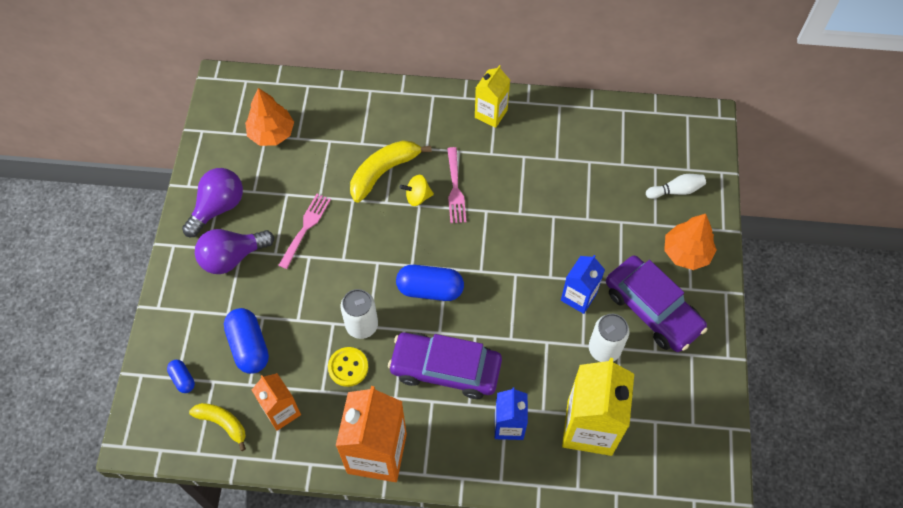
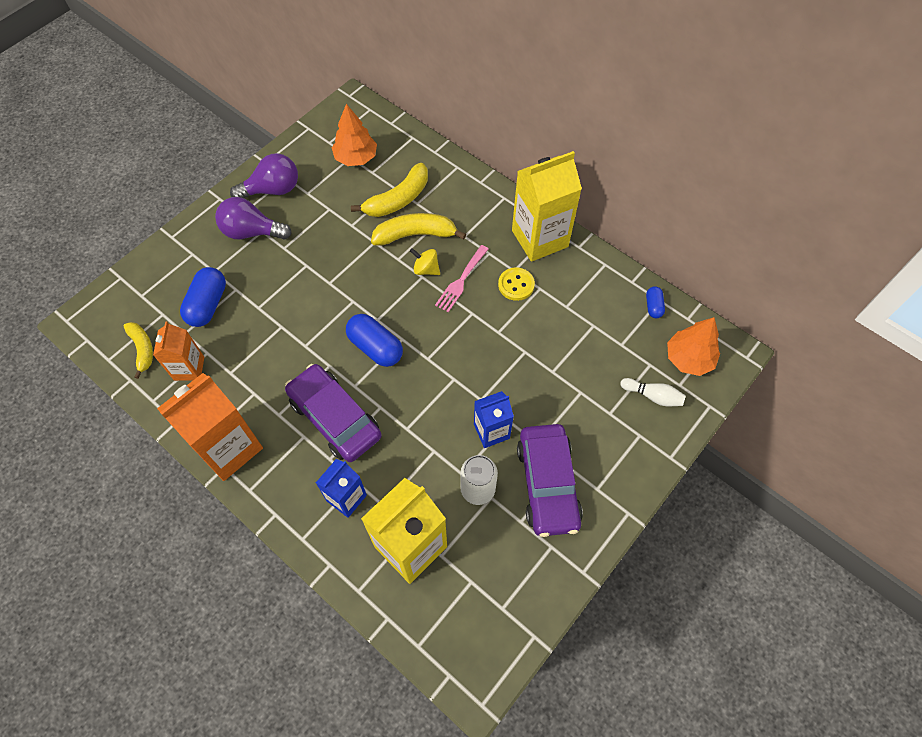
camera: 35 degrees right, 0 degrees up
blue capsule [167,360,195,393] -> blue capsule moved to [646,286,665,318]
pink fork [278,194,331,269] -> none
yellow button [328,347,368,387] -> yellow button moved to [498,268,535,301]
white can [340,289,378,339] -> none
yellow carton [475,65,510,128] -> yellow carton [512,151,582,262], size x1.74
orange tree [664,214,717,270] -> orange tree moved to [667,317,720,376]
none -> yellow banana [351,163,428,217]

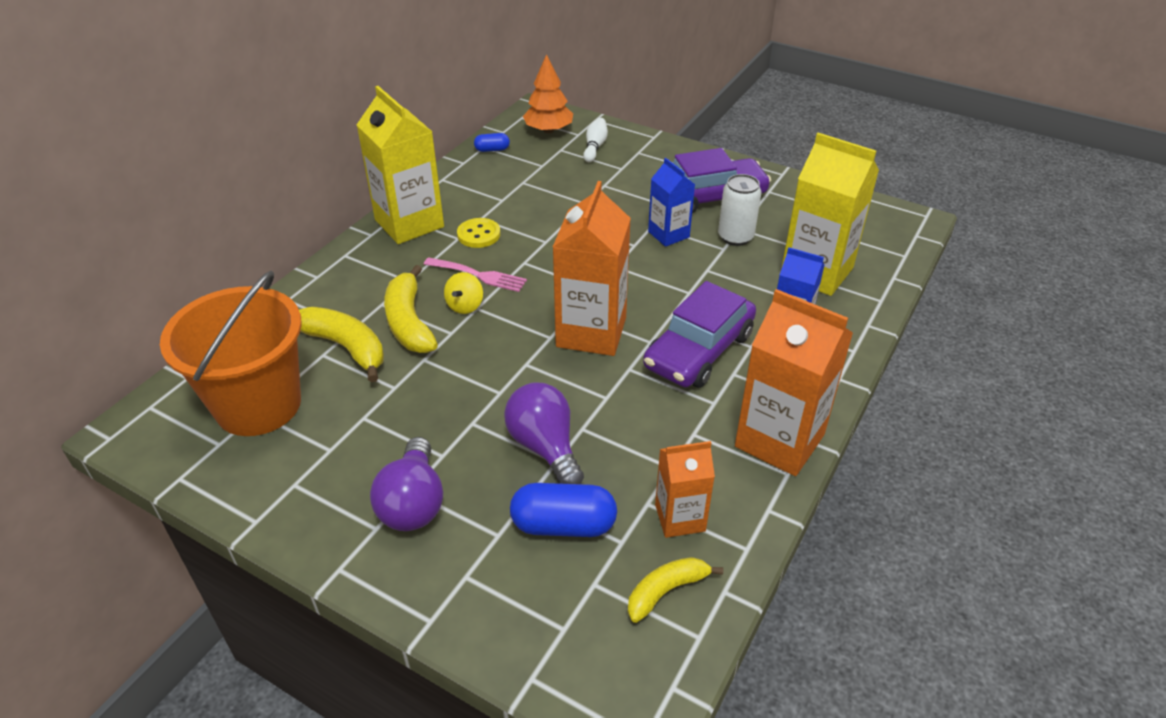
camera: 100 degrees left, 20 degrees down
purple light bulb [230,153,298,198] -> purple light bulb moved to [504,383,584,484]
orange tree [332,104,377,166] -> orange bucket [160,271,302,436]
blue capsule [346,314,403,367] -> orange carton [553,181,631,356]

